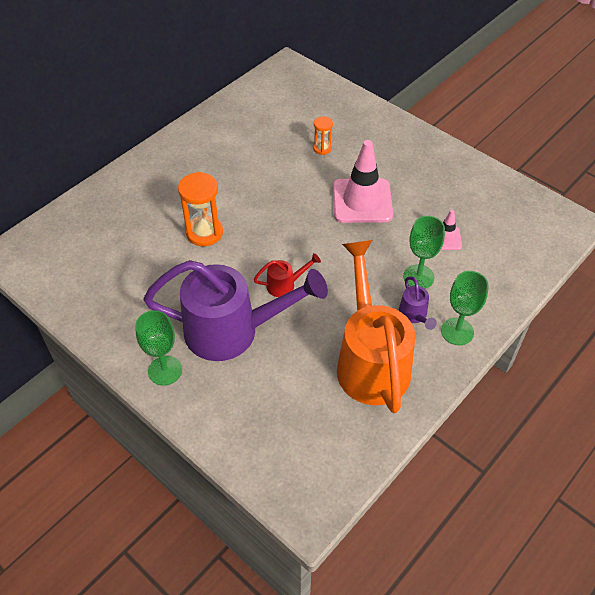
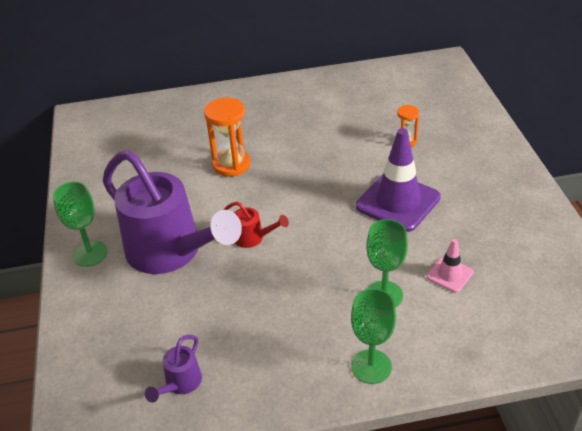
camera: 40 degrees right, 10 degrees down
pink traffic cone [333,140,393,223] -> purple traffic cone [356,128,441,232]
orange watering can [337,240,415,413] -> none
purple watering can [399,276,437,330] -> purple watering can moved to [145,335,202,403]

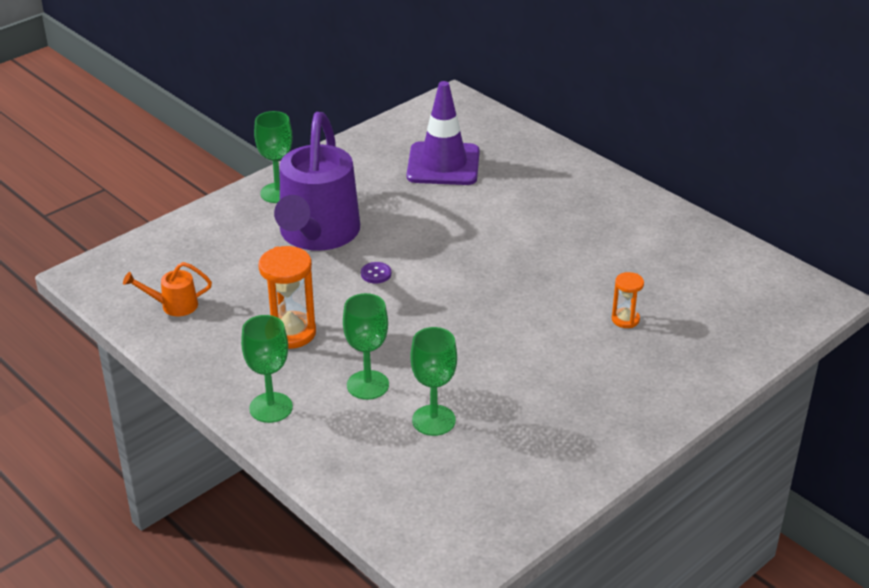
camera: 55 degrees right, 5 degrees down
purple watering can [145,335,202,403] -> orange watering can [123,262,212,316]
orange hourglass [204,98,251,177] -> orange hourglass moved to [258,246,316,349]
red watering can [223,201,289,248] -> purple button [361,262,391,283]
purple traffic cone [356,128,441,232] -> purple traffic cone moved to [407,81,480,185]
pink traffic cone [427,239,473,293] -> green goblet [411,327,457,436]

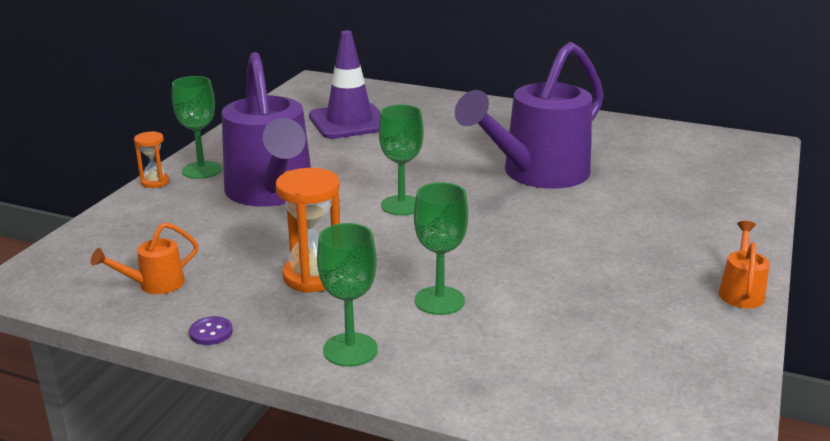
camera: 25 degrees left, 10 degrees down
purple button [361,262,391,283] -> purple button moved to [189,316,233,345]
green goblet [411,327,457,436] -> green goblet moved to [379,104,424,215]
orange hourglass [612,272,644,328] -> orange hourglass moved to [134,131,169,188]
none -> purple watering can [455,42,604,189]
none -> orange watering can [719,221,770,308]

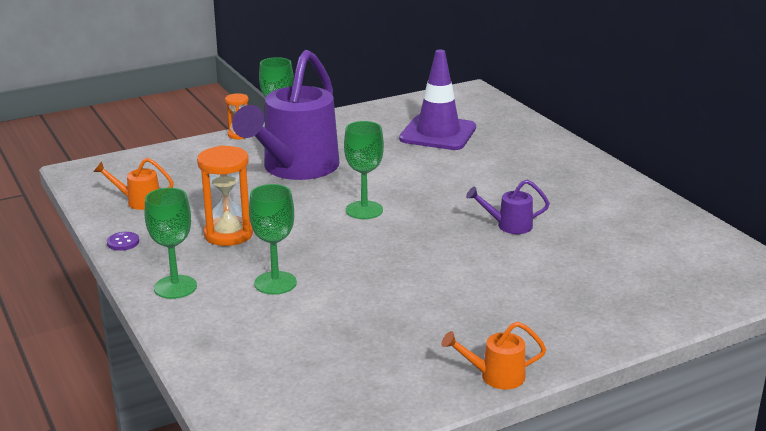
camera: 40 degrees right, 0 degrees up
purple watering can [455,42,604,189] -> purple watering can [466,179,550,234], size x0.41
orange watering can [719,221,770,308] -> orange watering can turned 150 degrees counterclockwise [442,321,546,389]

